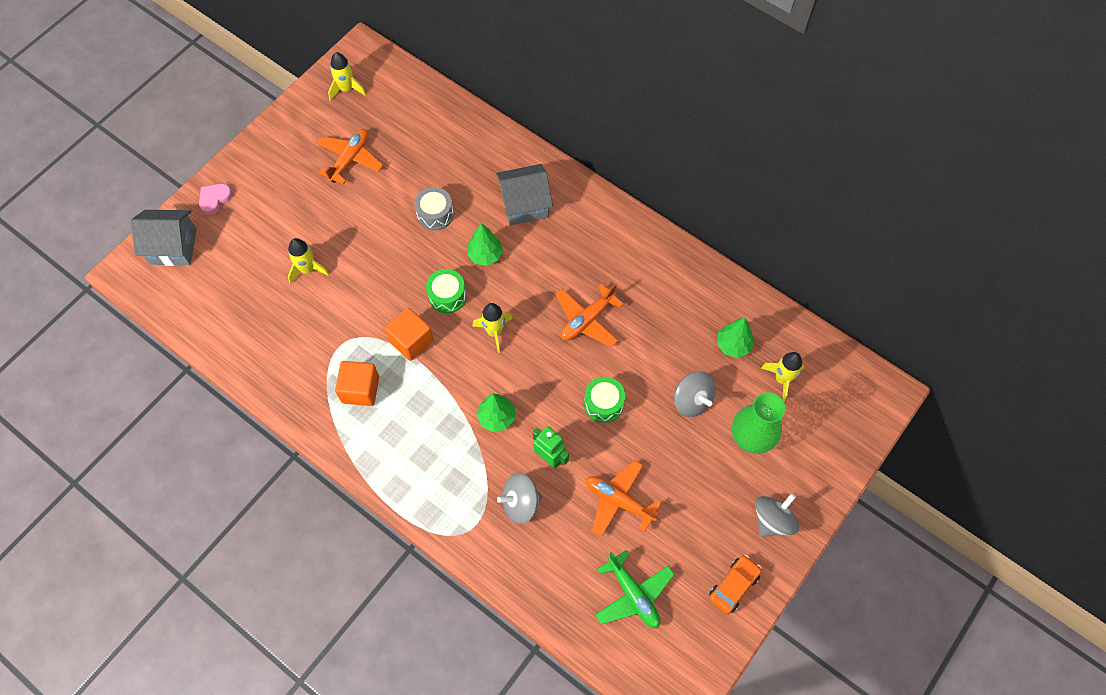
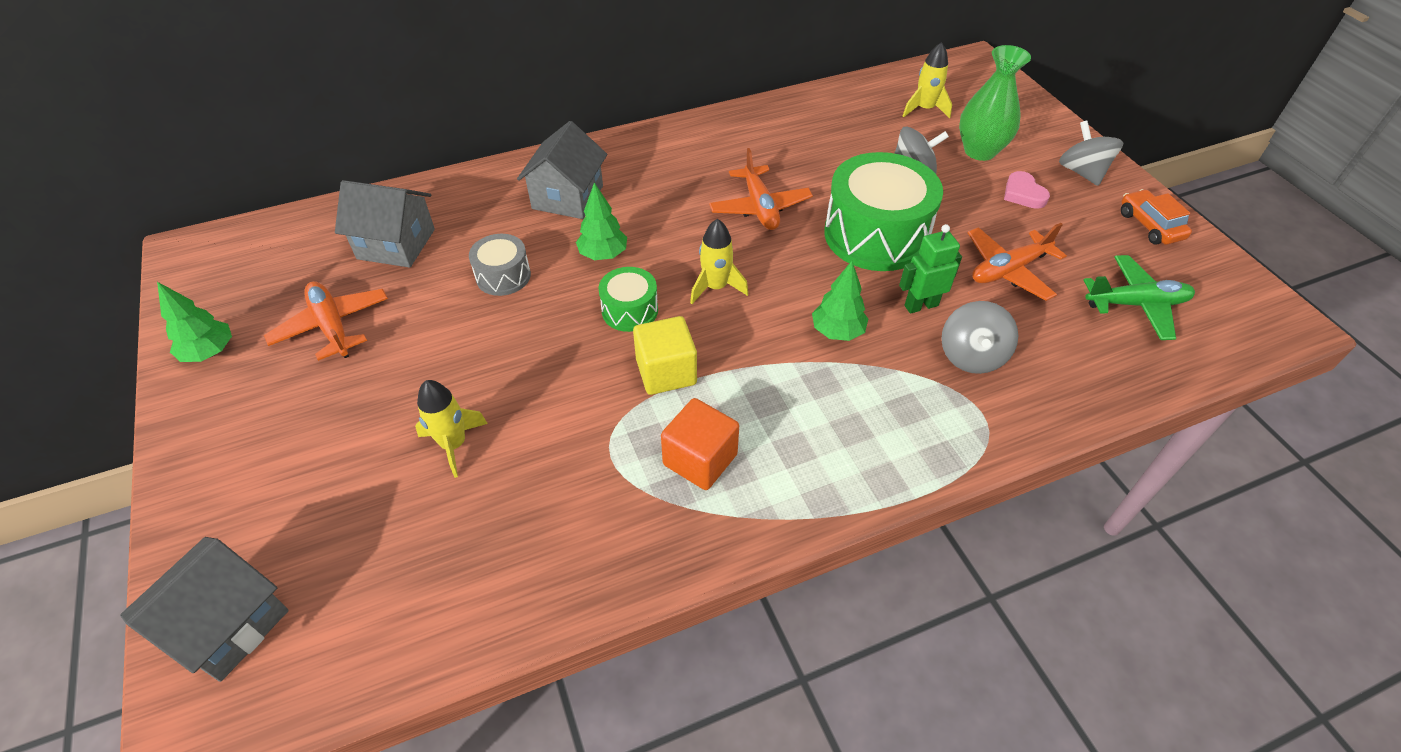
camera: 60 degrees left, 15 degrees down
pink heart [199,184,233,215] -> pink heart moved to [1004,171,1050,209]
yellow rocket [328,52,366,101] -> none
orange cube [385,308,434,361] -> yellow cube [633,316,697,395]
green drum [584,377,625,423] -> green drum [824,152,943,271], size x2.00
green tree [717,317,754,358] -> green tree moved to [157,282,232,362]
none -> grey house [335,180,435,268]

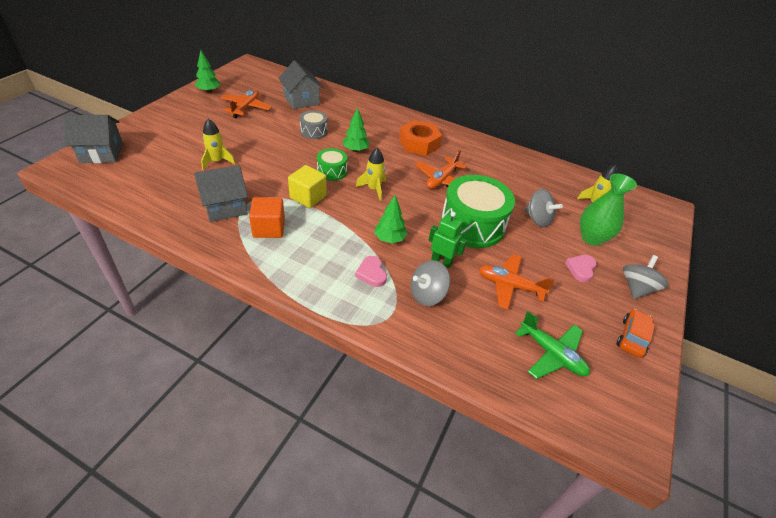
camera: 45 degrees right, 5 degrees down
grey house [517,121,607,219] -> grey house moved to [194,165,248,222]
none -> pink heart [355,256,387,287]
none -> orange nut [399,120,442,156]

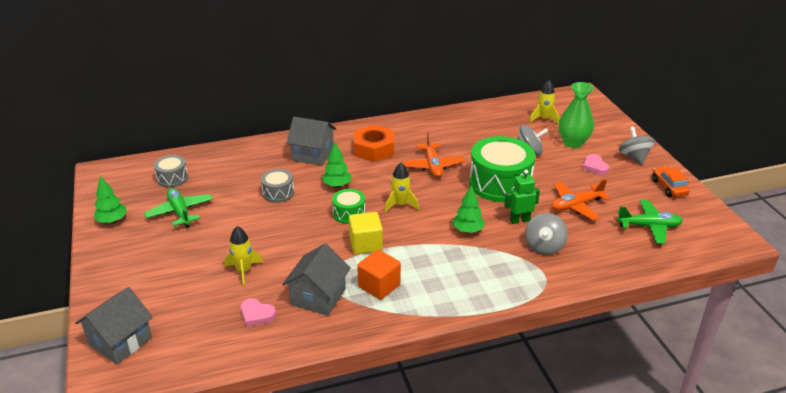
camera: 40 degrees left, 10 degrees down
orange plane [220,89,272,118] -> green plane [144,188,213,228]
grey house [278,60,323,109] -> grey house moved to [286,117,336,166]
pink heart [355,256,387,287] -> pink heart moved to [241,298,276,327]
none -> grey drum [154,155,188,187]

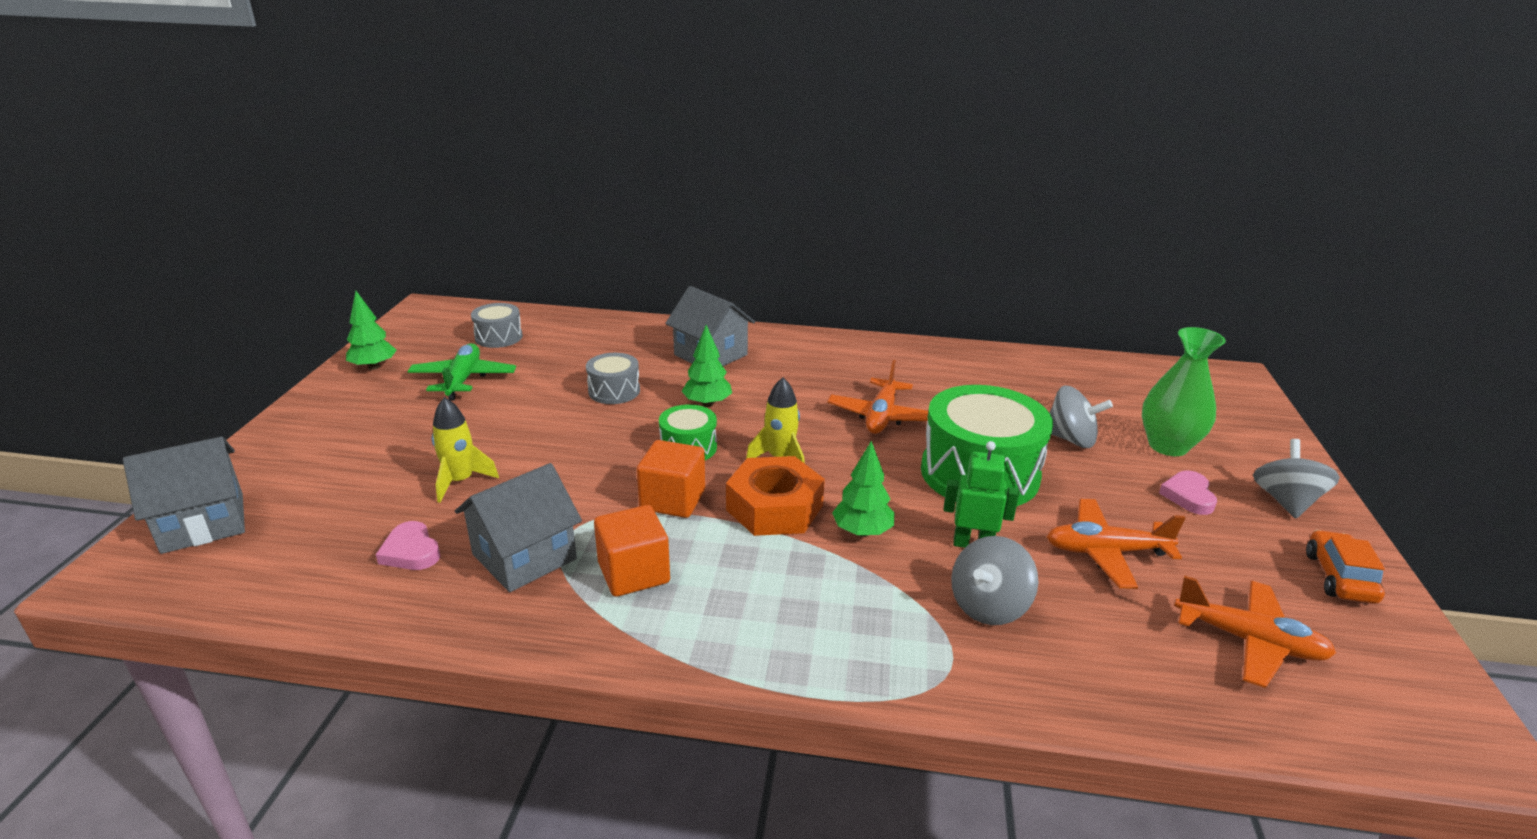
camera: 25 degrees right, 5 degrees down
yellow cube [349,212,383,254] -> orange cube [637,440,705,518]
orange nut [354,125,394,162] -> orange nut moved to [726,456,825,536]
yellow rocket [529,80,559,125] -> none
green plane [617,200,683,244] -> orange plane [1174,575,1336,688]

